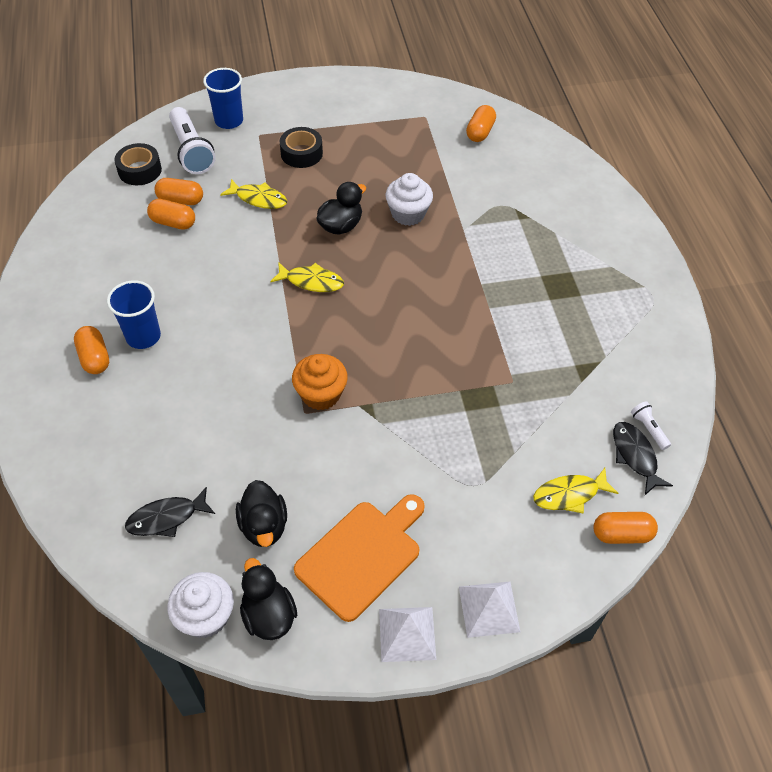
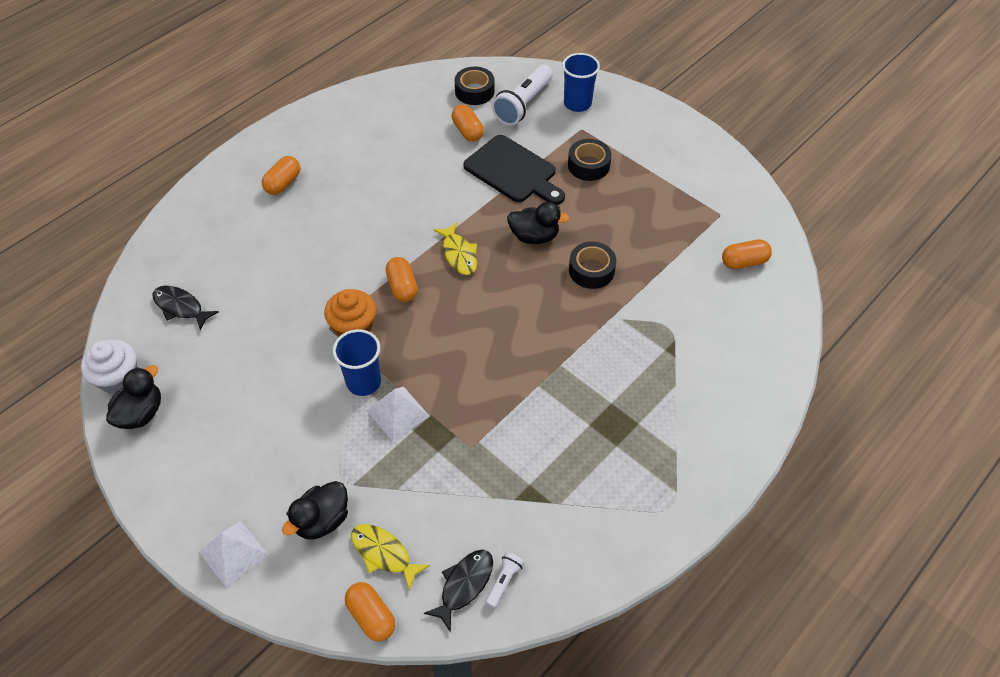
camera: 55 degrees right, 0 degrees up
blue cup [107,280,161,349] -> blue cup moved to [333,329,381,396]
orange capsule [147,199,195,230] -> orange capsule moved to [386,257,418,302]
yellow fish [220,179,287,209] -> black cutting board [464,135,565,205]
black duck [236,480,287,547] -> black duck moved to [282,481,348,540]
orange cutting board [294,494,425,622] -> none
white pyramid [379,607,436,662] -> white pyramid moved to [367,386,430,441]
white cupcake [386,173,433,226] -> black tape [569,242,616,289]

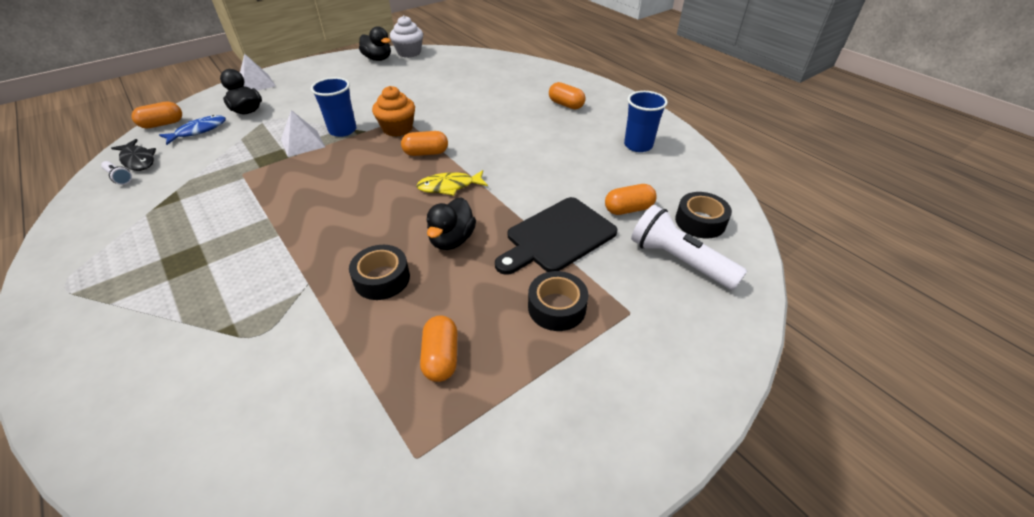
camera: 100 degrees right, 10 degrees down
black fish [153,286,219,331] -> none
yellow fish [351,524,430,591] -> blue fish [159,115,226,145]
blue cup [562,53,600,112] -> blue cup moved to [624,91,668,152]
orange capsule [722,240,772,269] -> orange capsule moved to [420,315,457,382]

